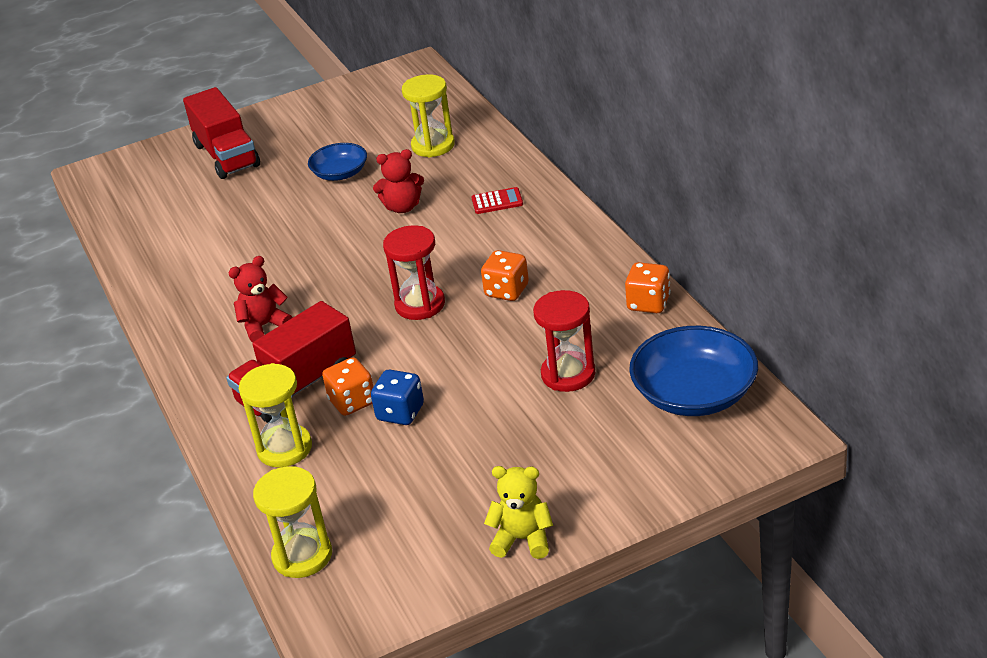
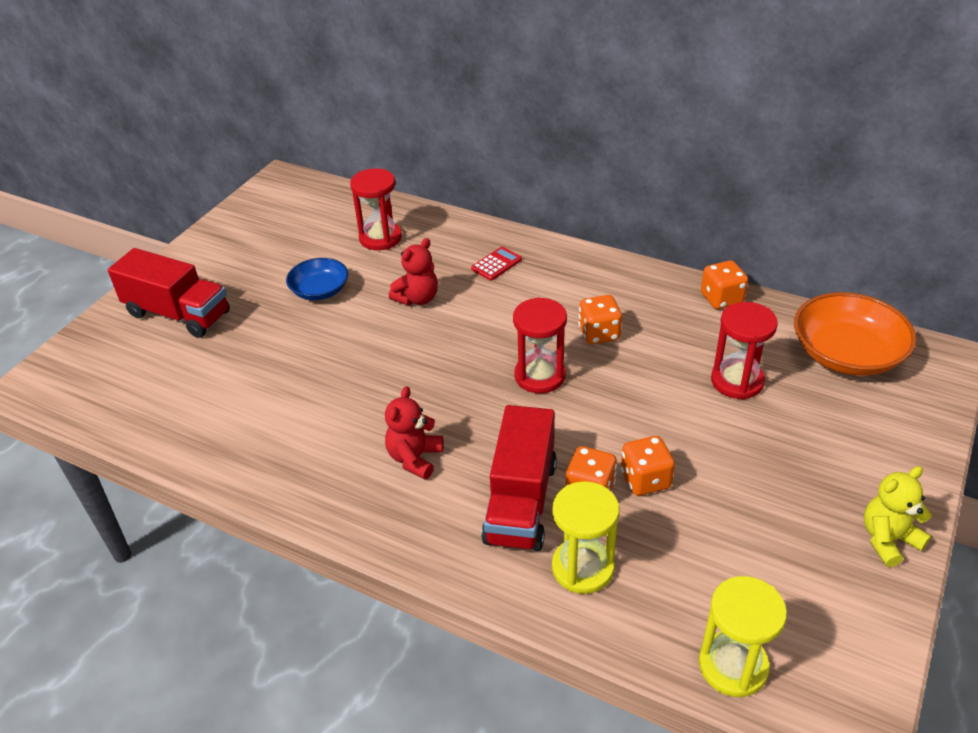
camera: 40 degrees left, 5 degrees up
blue dice [371,370,424,425] -> orange dice [621,436,675,496]
yellow hourglass [402,74,455,158] -> red hourglass [350,168,402,250]
blue bowl [629,326,758,416] -> orange bowl [794,292,916,376]

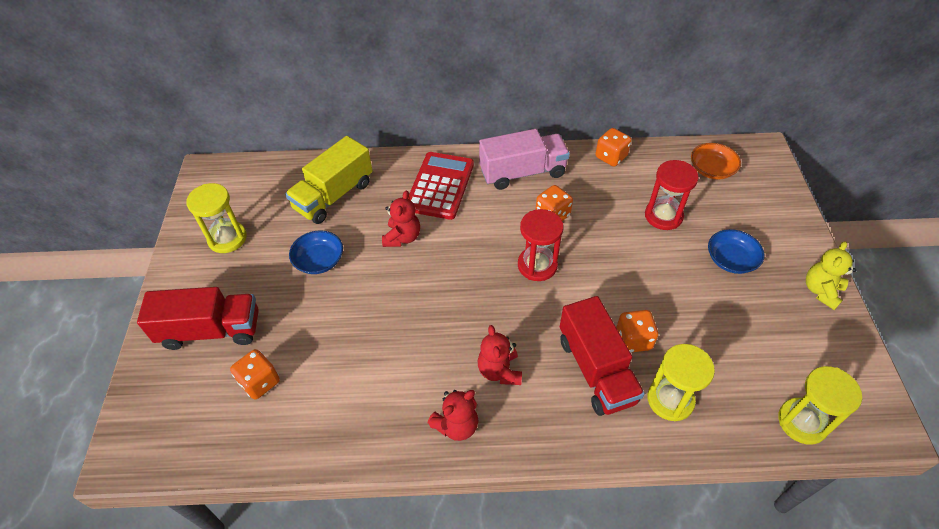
camera: 30 degrees left, 10 degrees up
red hourglass [350,168,402,250] -> yellow truck [285,136,373,224]
red calculator [471,247,522,281] -> red calculator [408,152,474,220], size x2.15
orange dice [621,436,675,496] -> orange dice moved to [230,349,280,400]
orange bowl [794,292,916,376] -> orange bowl [691,143,741,180], size x0.60
none -> yellow hourglass [186,183,247,253]
none -> red teddy bear [428,390,479,441]
none -> pink truck [479,129,570,190]
none -> blue bowl [708,229,765,274]

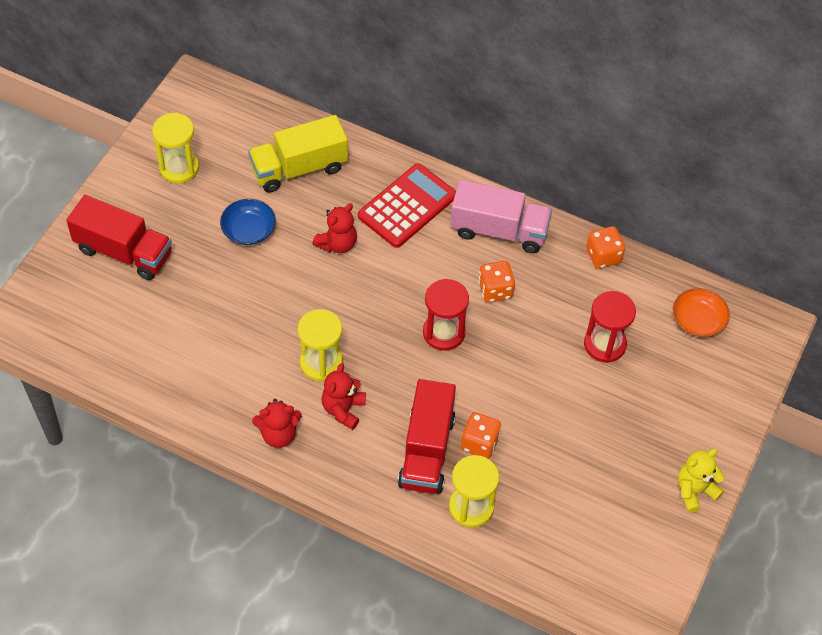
camera: 25 degrees right, 5 degrees up
orange dice [230,349,280,400] -> none
blue bowl [708,229,765,274] -> none
yellow hourglass [778,366,862,445] -> yellow hourglass moved to [298,309,343,382]

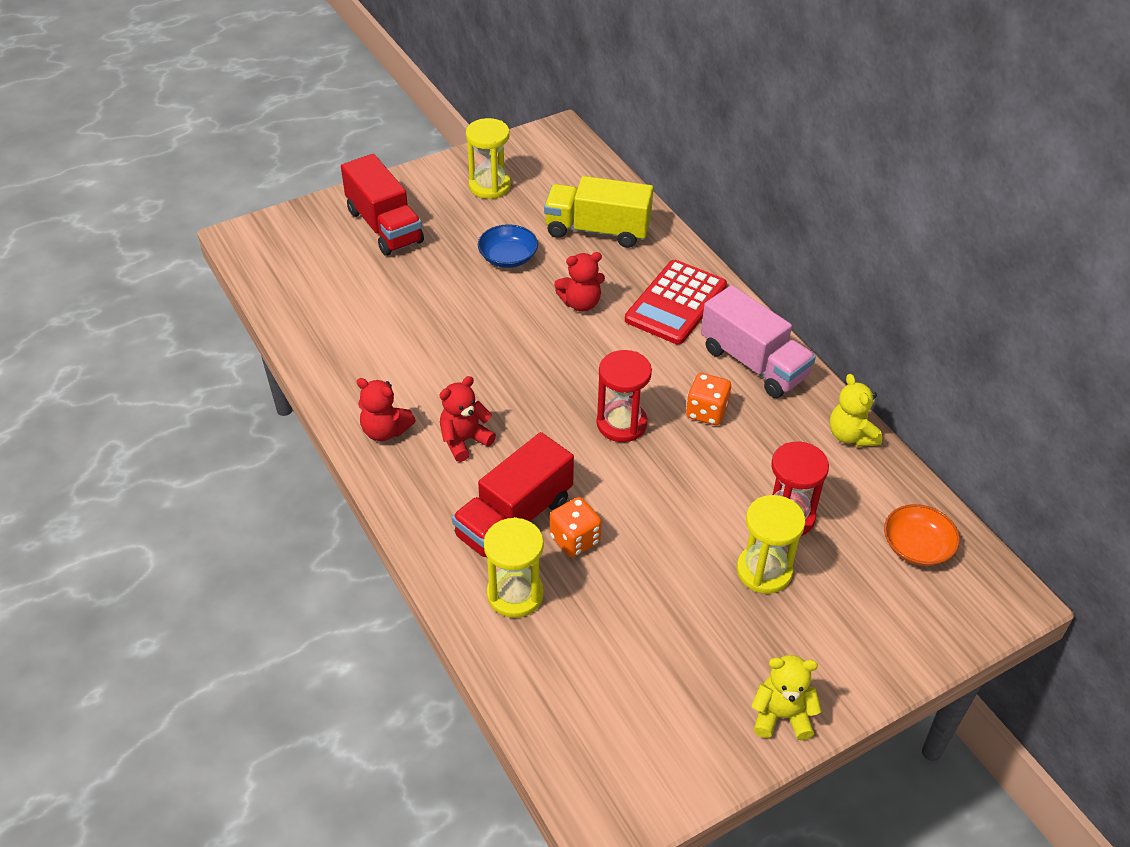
camera: 35 degrees right, 10 degrees down
yellow hourglass [298,309,343,382] -> yellow hourglass moved to [737,495,806,594]
red calculator [358,163,456,248] -> red calculator turned 135 degrees clockwise [625,260,727,345]
orange dice [586,226,625,269] -> yellow teddy bear [830,374,882,447]

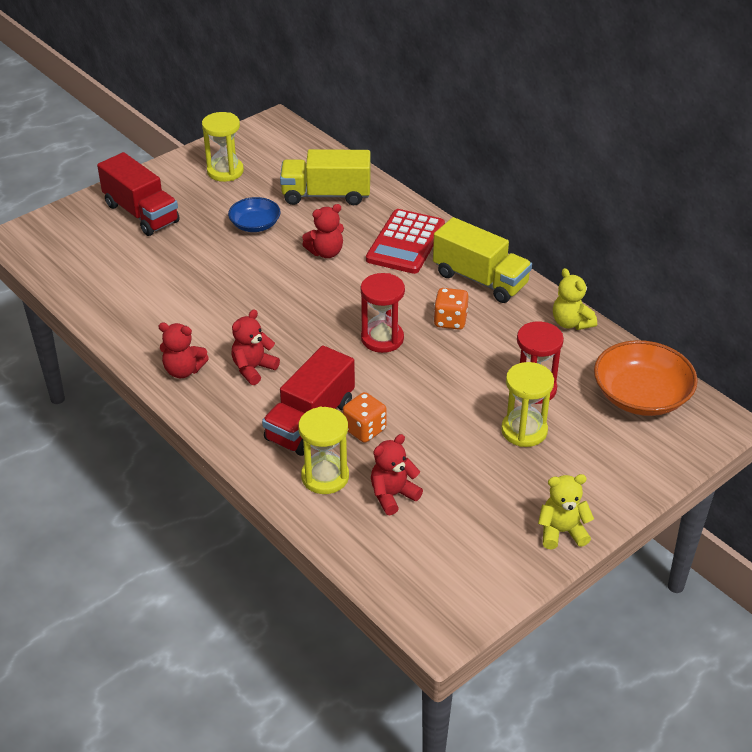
camera: 10 degrees left, 5 degrees down
pink truck [701,285,816,398] -> yellow truck [433,217,532,303]
orange bowl [884,504,960,566] -> orange bowl [594,340,698,416], size x1.67
none -> red teddy bear [371,434,423,515]

